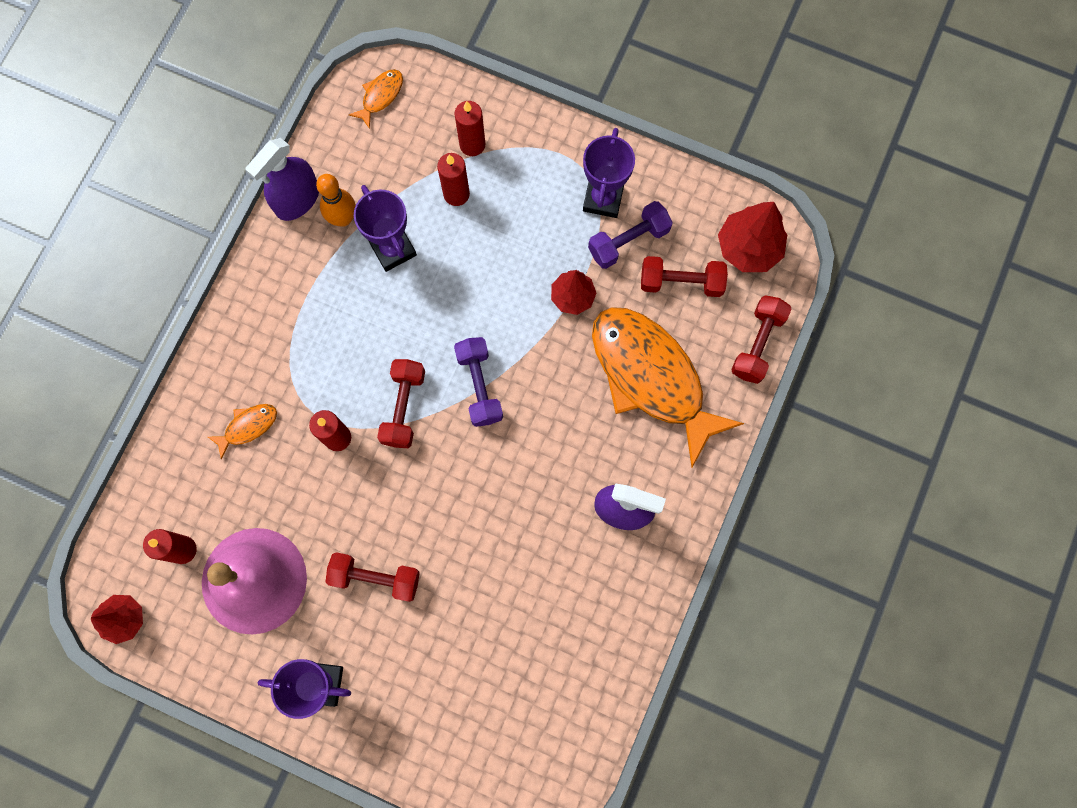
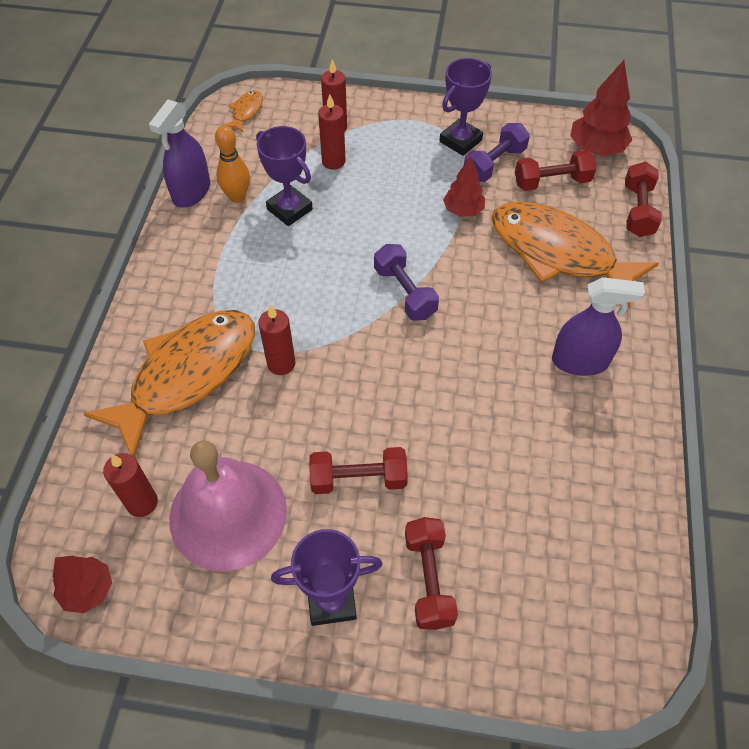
camera: 15 degrees left, 20 degrees down
orange fish [208,404,277,460] -> orange fish [84,310,255,457], size x2.48
red dumbbell [377,359,425,448] -> red dumbbell moved to [405,517,458,630]
purple trophy [583,128,635,218] -> purple trophy turned 45 degrees clockwise [439,58,492,156]

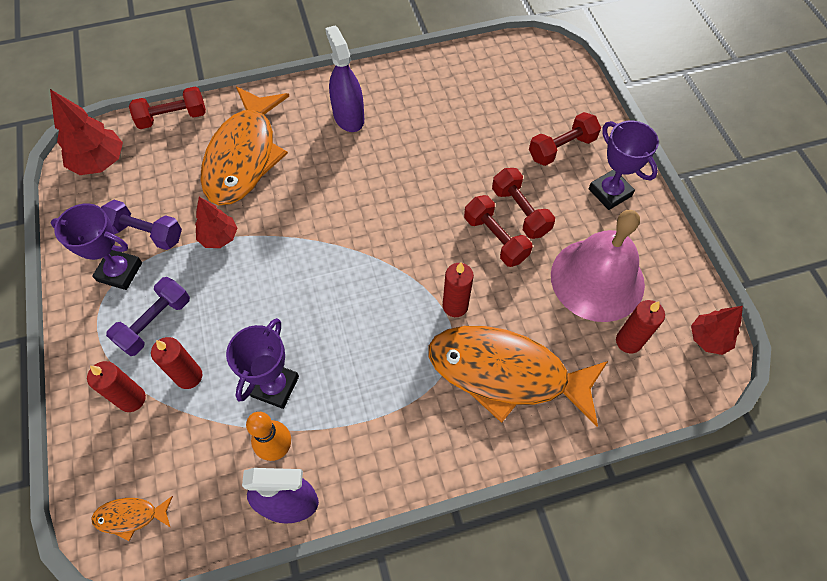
camera: 115 degrees left, 5 degrees up
purple dumbbell [374,244,439,321] -> purple dumbbell moved to [106,277,190,356]
red dumbbell [515,150,596,191] -> red dumbbell moved to [464,195,532,267]

